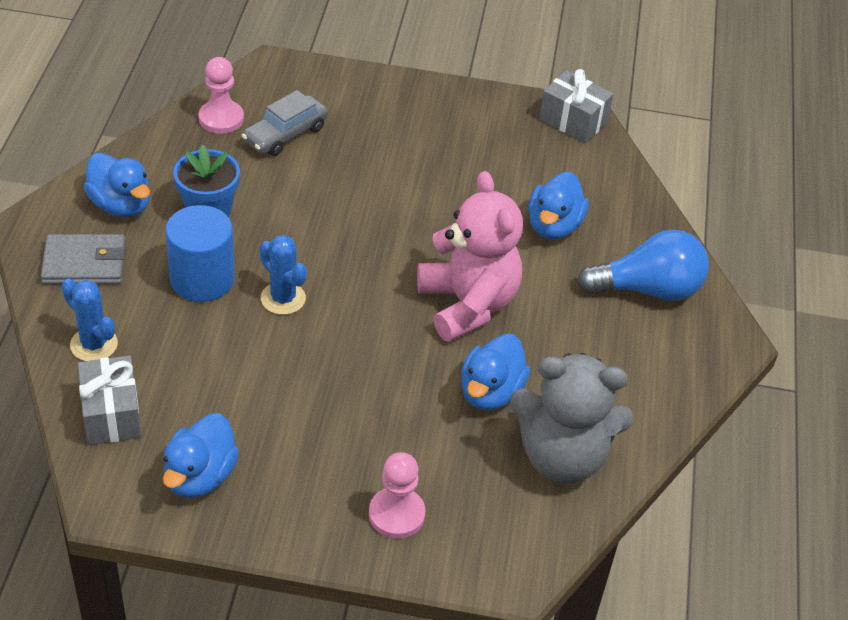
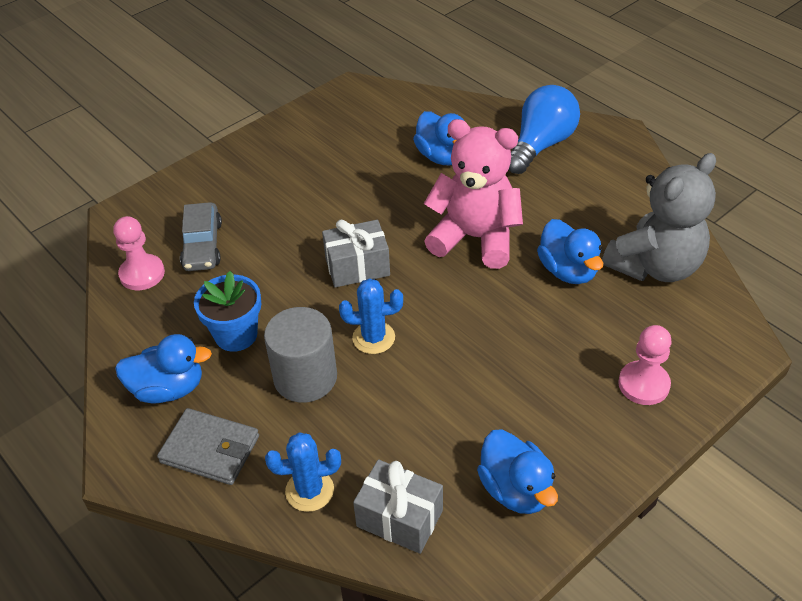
camera: 45 degrees left, 0 degrees up
grey wallet [41,234,126,284] -> grey wallet turned 75 degrees clockwise [157,408,259,485]
blue cylinder [165,205,235,302] -> grey cylinder [264,307,337,403]
grey gift [539,69,613,143] -> grey gift moved to [322,220,390,288]

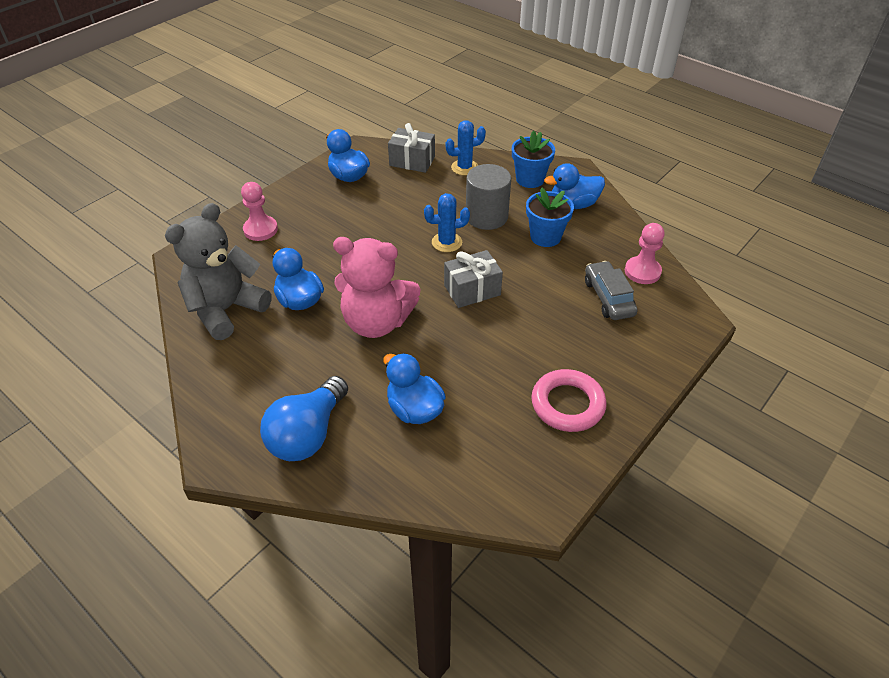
camera: 170 degrees right, 0 degrees up
grey wallet [157,408,259,485] -> blue flower pot [512,131,555,188]
none -> pink ring [531,369,607,432]

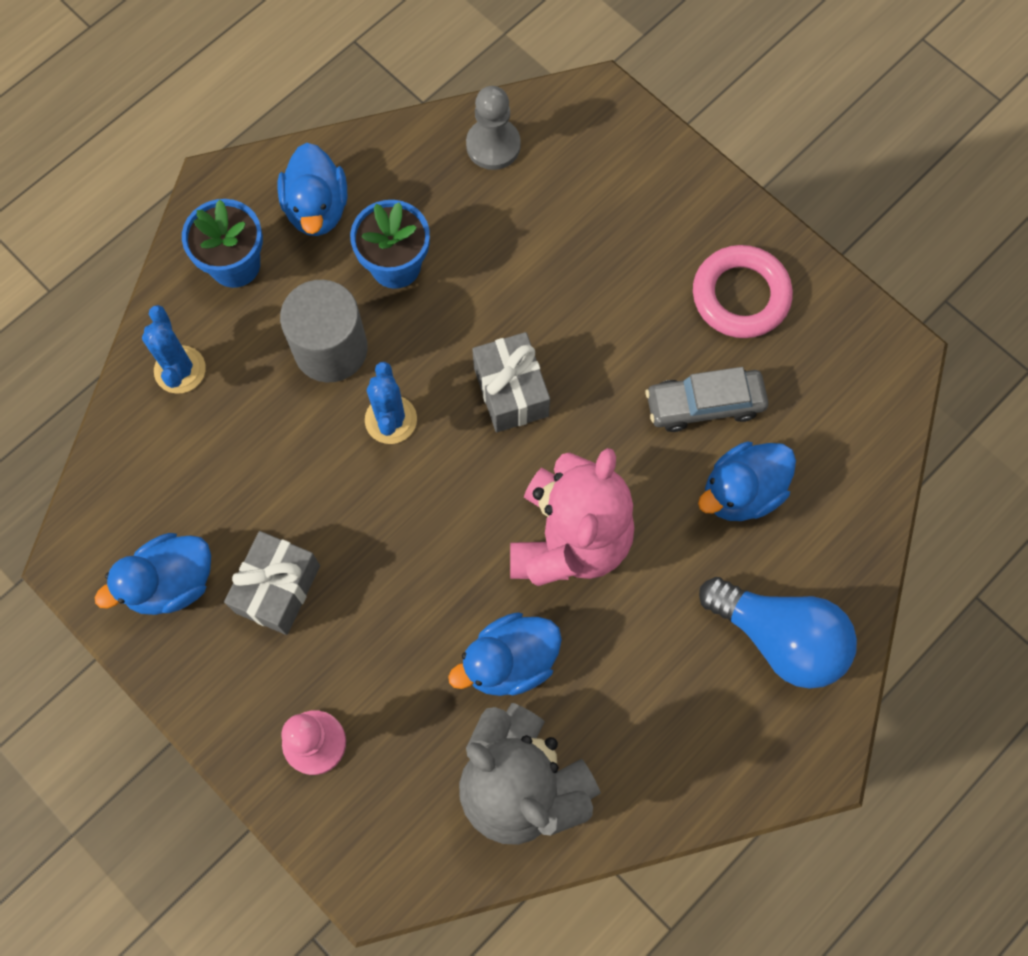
camera: 85 degrees left, 25 degrees up
grey gift [388,123,435,173] -> grey gift moved to [224,531,320,635]
grey car [585,261,638,320] -> grey car moved to [645,367,768,432]
pink pawn [625,223,665,284] -> grey pawn [466,86,521,170]

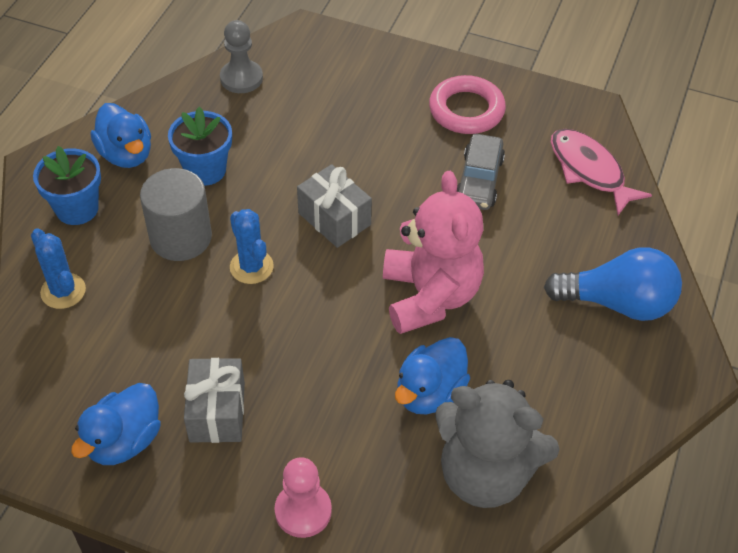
camera: 25 degrees left, 20 degrees down
grey car [645,367,768,432] -> grey car turned 45 degrees counterclockwise [457,134,505,210]
blue duck [698,441,796,521] -> none
none -> pink fish [551,129,652,215]

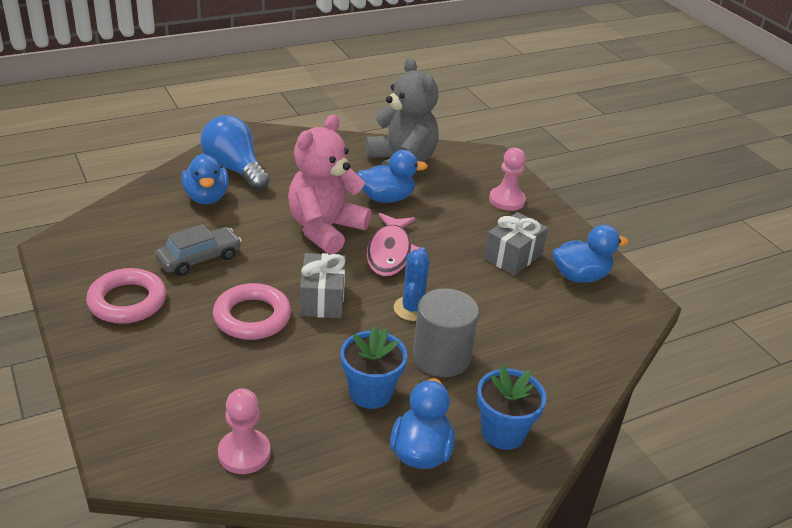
camera: 140 degrees left, 15 degrees down
blue cactus [31,229,86,309] -> none
grey pawn [220,20,263,93] -> pink pawn [218,388,271,474]
pink fish [551,129,652,215] -> pink fish moved to [366,213,419,276]
none -> blue duck [181,153,229,204]
none -> pink ring [213,283,291,340]

